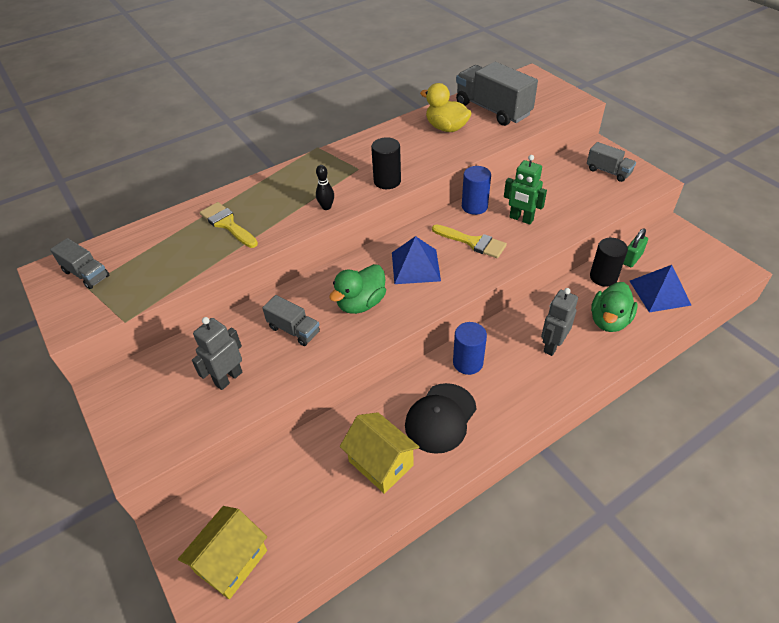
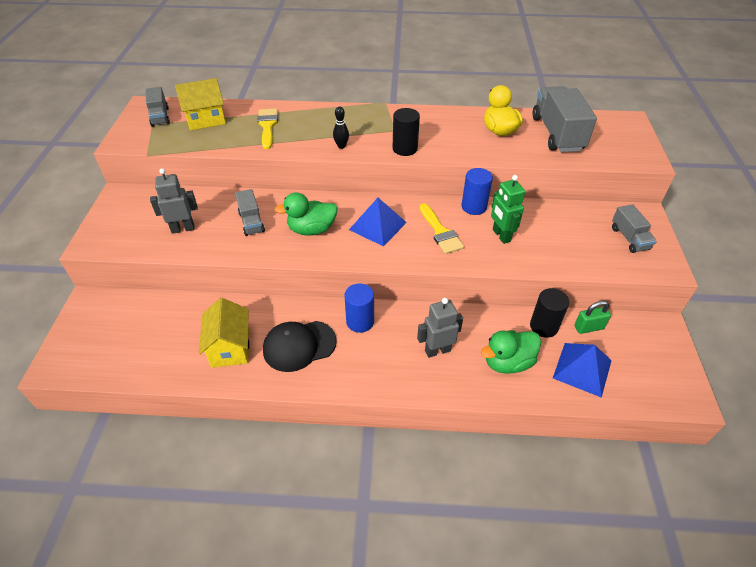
camera: 35 degrees right, 0 degrees up
yellow house [178,506,267,599] -> yellow house moved to [175,78,226,131]

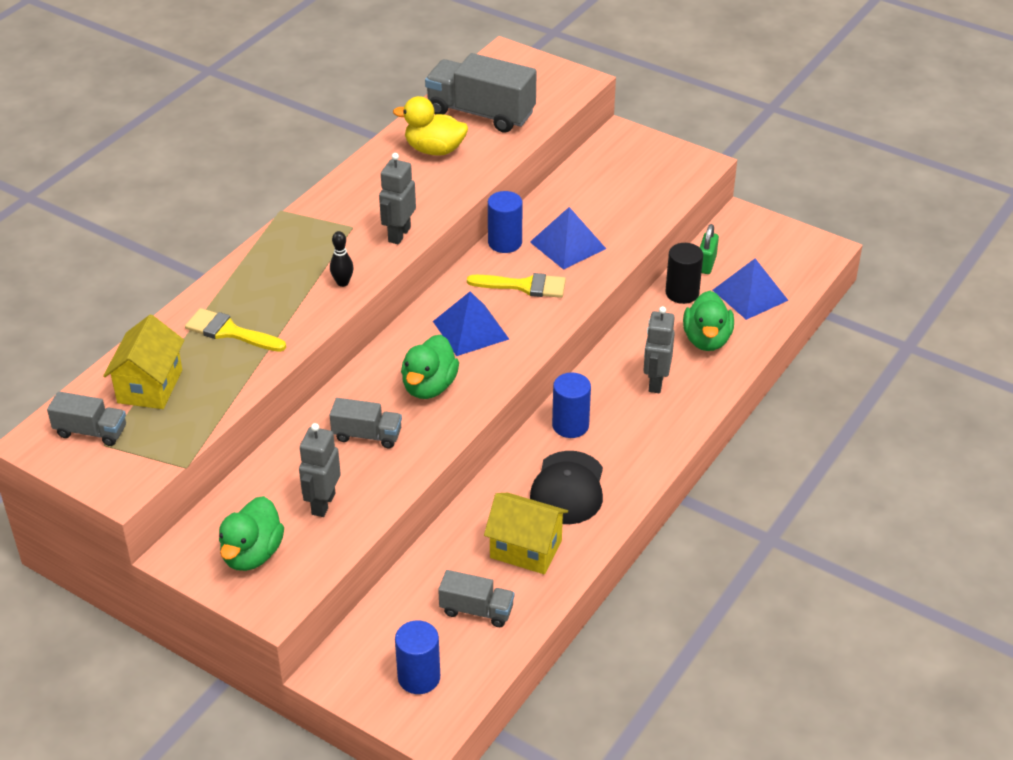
camera: 60 degrees left, 5 degrees down
black cylinder [393,108,420,156] -> grey robot [379,153,416,244]
green robot [491,175,525,244] -> blue pyramid [530,207,606,270]
grey truck [612,204,656,253] -> grey truck moved to [438,570,514,627]
none -> green duck [219,496,284,571]
none -> blue cylinder [395,620,440,694]

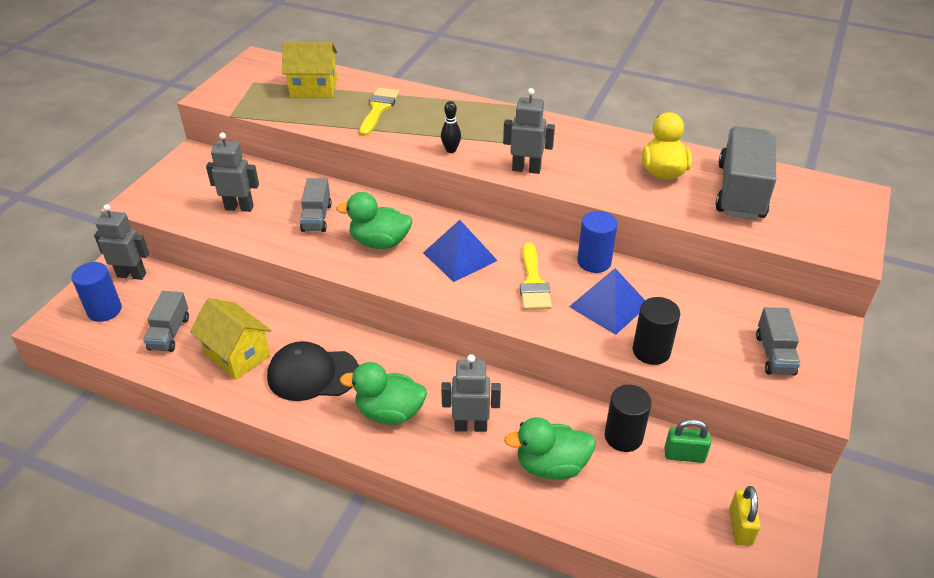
camera: 80 degrees right, 0 degrees up
grey truck [47,392,126,446] -> grey truck moved to [756,307,801,376]
green duck [219,496,284,571] -> green duck moved to [340,362,427,425]
yellow house [484,493,568,574] -> yellow house turned 60 degrees counterclockwise [190,298,271,380]
blue cylinder [552,373,591,438] -> none
blue pyramid [713,259,789,320] -> none
none -> grey robot [94,204,149,280]
none -> black cylinder [632,297,680,365]
none -> yellow padlock [729,486,761,546]

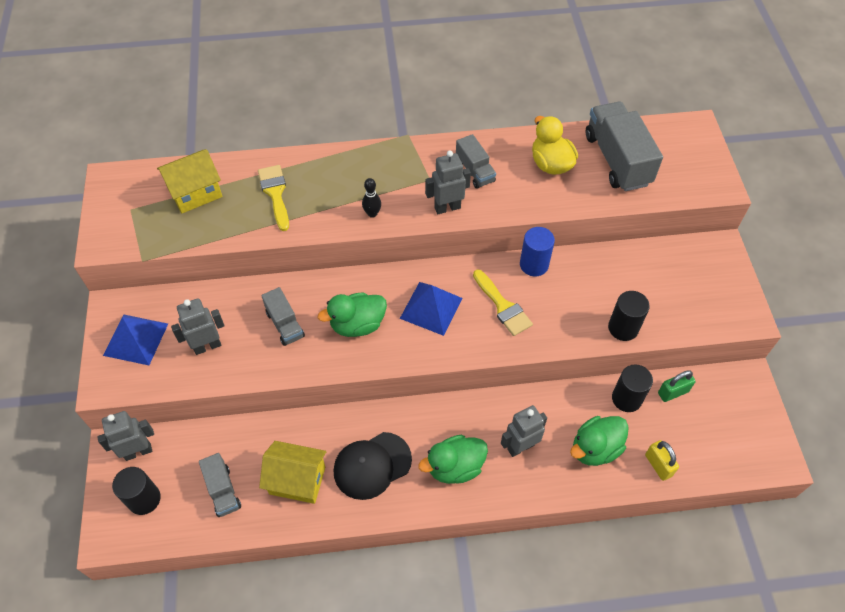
camera: 30 degrees left, 15 degrees up
blue cylinder [71,262,122,322] -> black cylinder [112,467,161,515]
blue pyramid [569,268,645,335] -> blue pyramid moved to [103,314,168,365]
yellow padlock [729,486,761,546] -> yellow padlock moved to [645,440,679,481]
grey truck [756,307,801,376] -> grey truck moved to [456,134,496,189]

